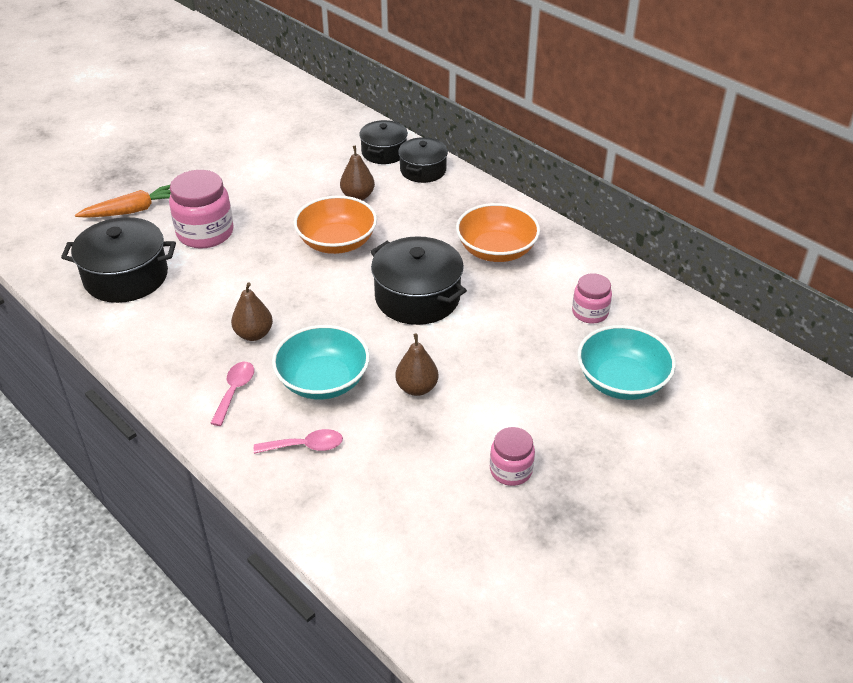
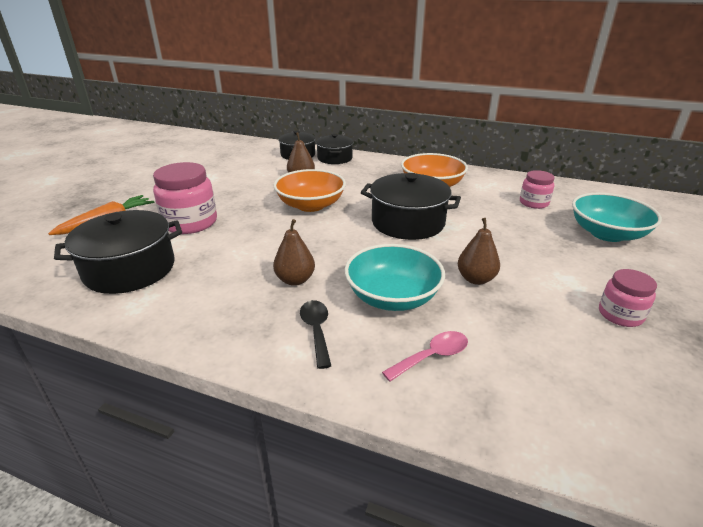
camera: 25 degrees left, 10 degrees down
pink spoon [210,362,254,426] -> black spoon [300,300,331,369]

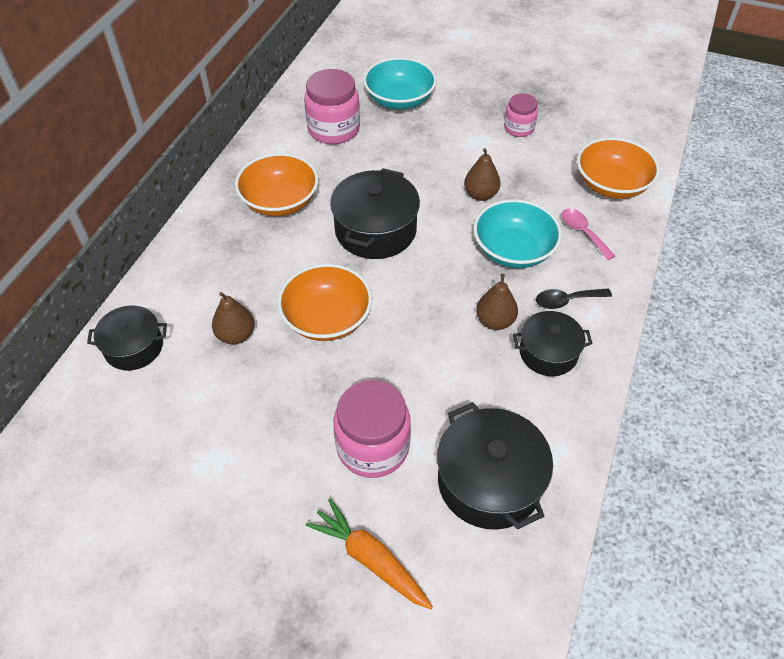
camera: 90 degrees left, 20 degrees up
black pot [316,134,354,164] -> black pot moved to [513,311,593,376]
pink jar [520,170,554,209] -> pink jar [304,69,360,144], size x1.70
none -> orange bowl [577,137,660,199]

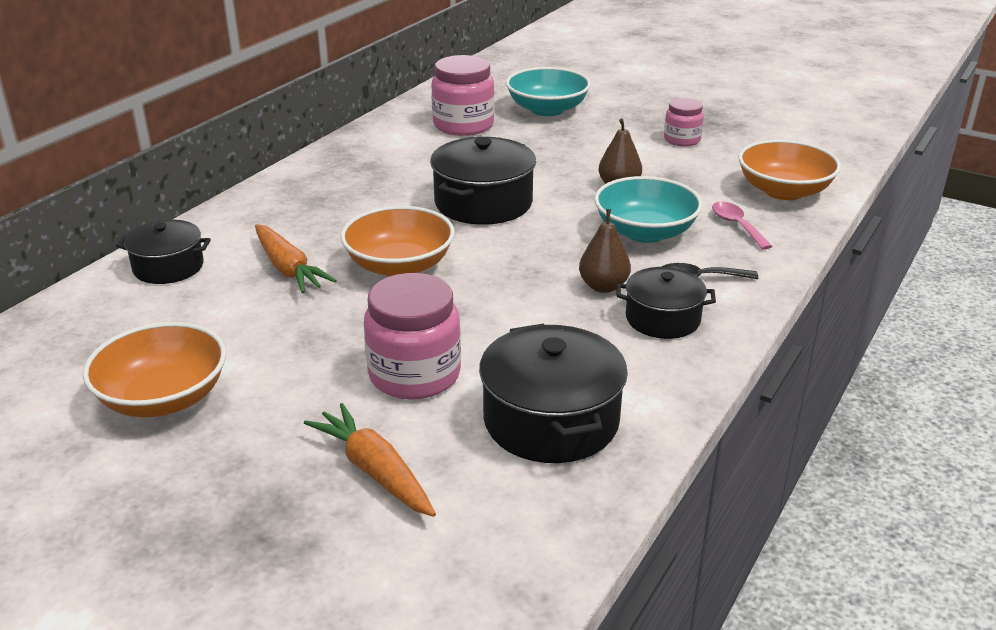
camera: 10 degrees right, 20 degrees down
brown pear [212,292,255,344] -> orange carrot [255,224,337,293]
orange bowl [235,153,318,216] -> orange bowl moved to [83,322,226,417]

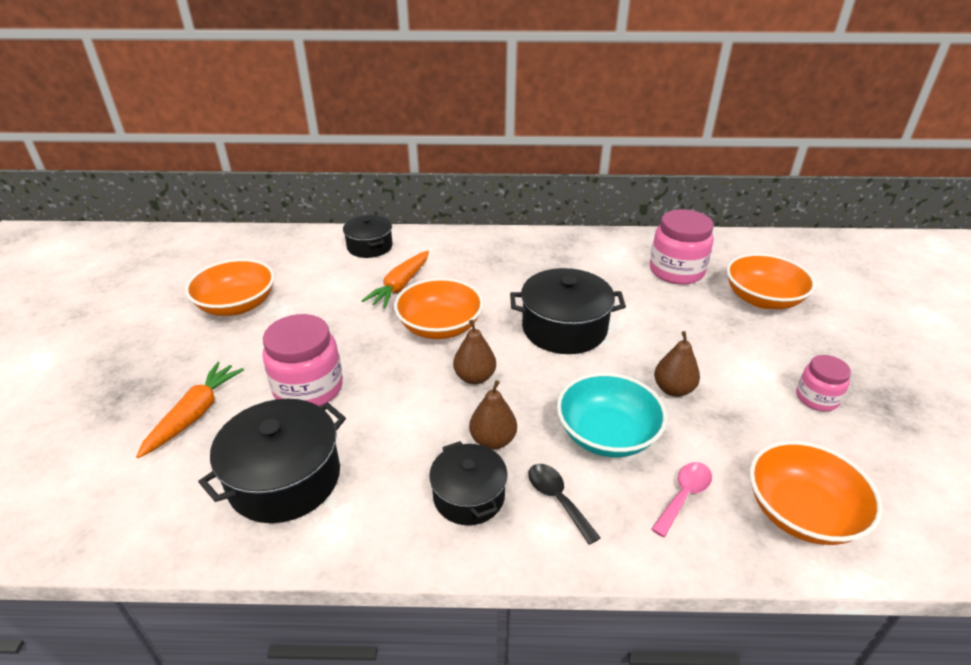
camera: 60 degrees right, 5 degrees up
turquoise bowl [506,67,591,116] -> orange bowl [726,253,816,309]
none -> brown pear [453,320,496,384]

